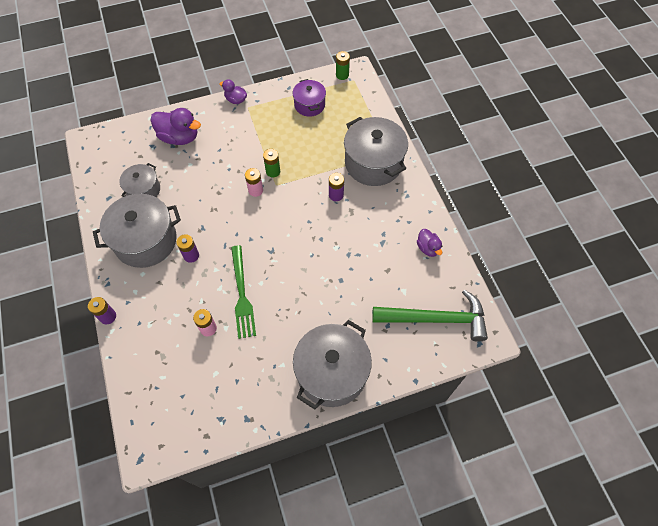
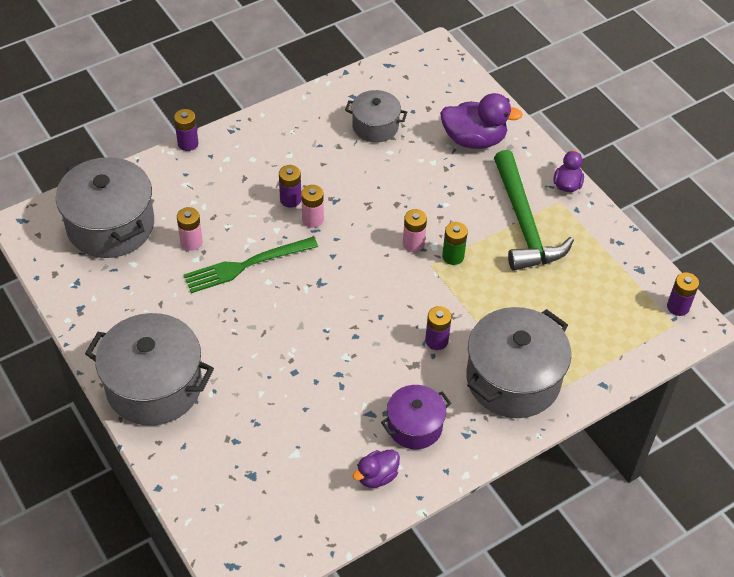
camera: 75 degrees right, 10 degrees down
grey pot [93,194,181,268] -> grey pot moved to [56,157,154,258]
purple duck [151,108,201,145] -> purple duck turned 90 degrees counterclockwise [440,93,523,149]
purple pot [293,79,326,117] -> purple pot moved to [381,385,451,449]
green battery [336,51,350,80] -> purple battery [667,272,699,316]
green hammer [372,290,488,342] -> green hammer moved to [494,150,574,271]
none -> pink battery [301,185,324,228]

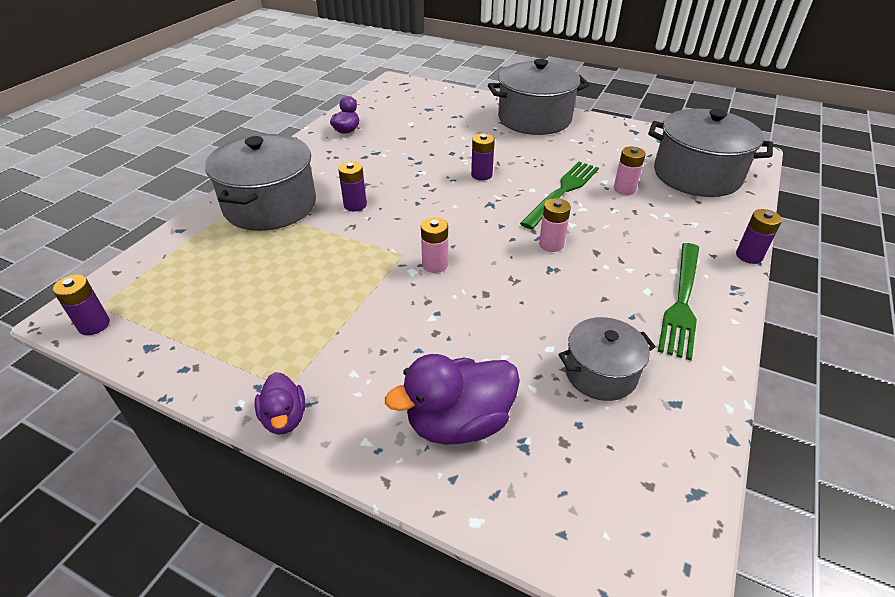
camera: 150 degrees right, 10 degrees down
purple battery [279,165,301,208] -> purple battery moved to [471,133,495,181]
purple pot [381,385,451,449] -> none
green battery [442,222,468,265] -> none
green hammer [494,150,574,271] -> none
none -> green fork [658,243,699,360]

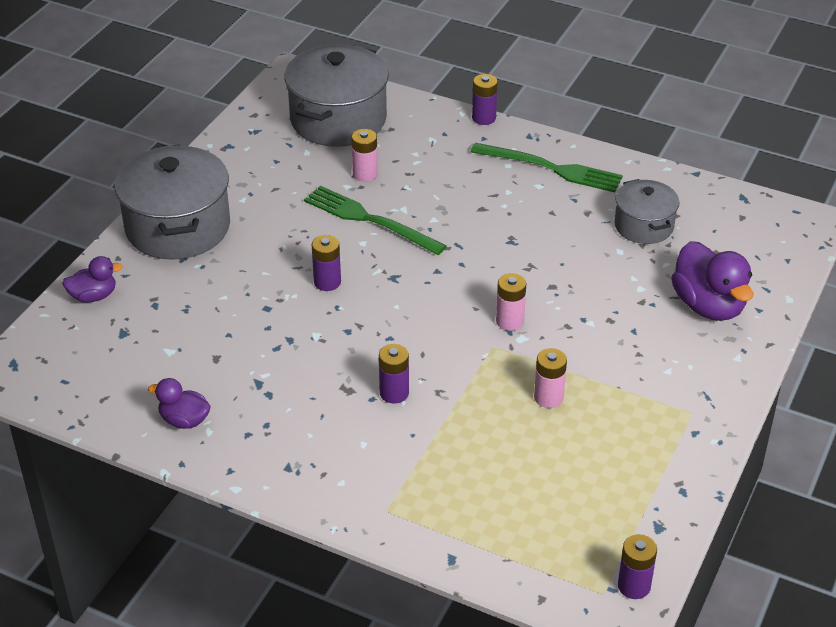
camera: 90 degrees left, 0 degrees up
grey pot [205,134,316,231] -> none
purple duck [255,372,306,434] -> purple duck moved to [62,256,123,303]
pink battery [539,198,571,252] -> pink battery moved to [534,348,567,408]

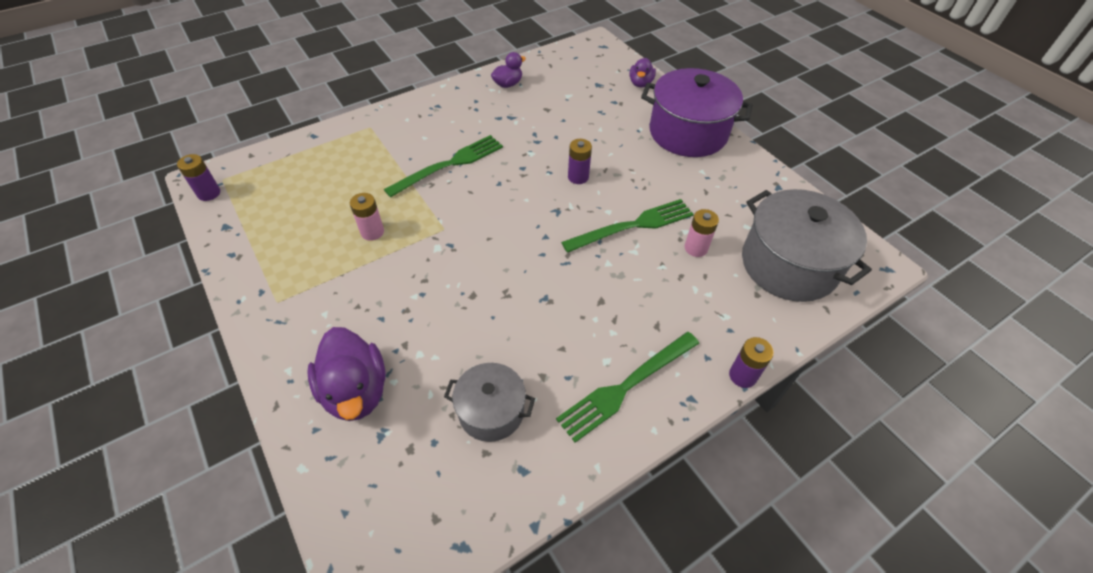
camera: 120 degrees right, 10 degrees up
grey pot [114,145,230,260] -> purple pot [641,68,752,157]
purple battery [379,344,409,404] -> green fork [384,135,503,198]
pink battery [496,273,526,331] -> none
purple duck [671,241,753,321] -> purple duck turned 120 degrees counterclockwise [307,327,386,421]

